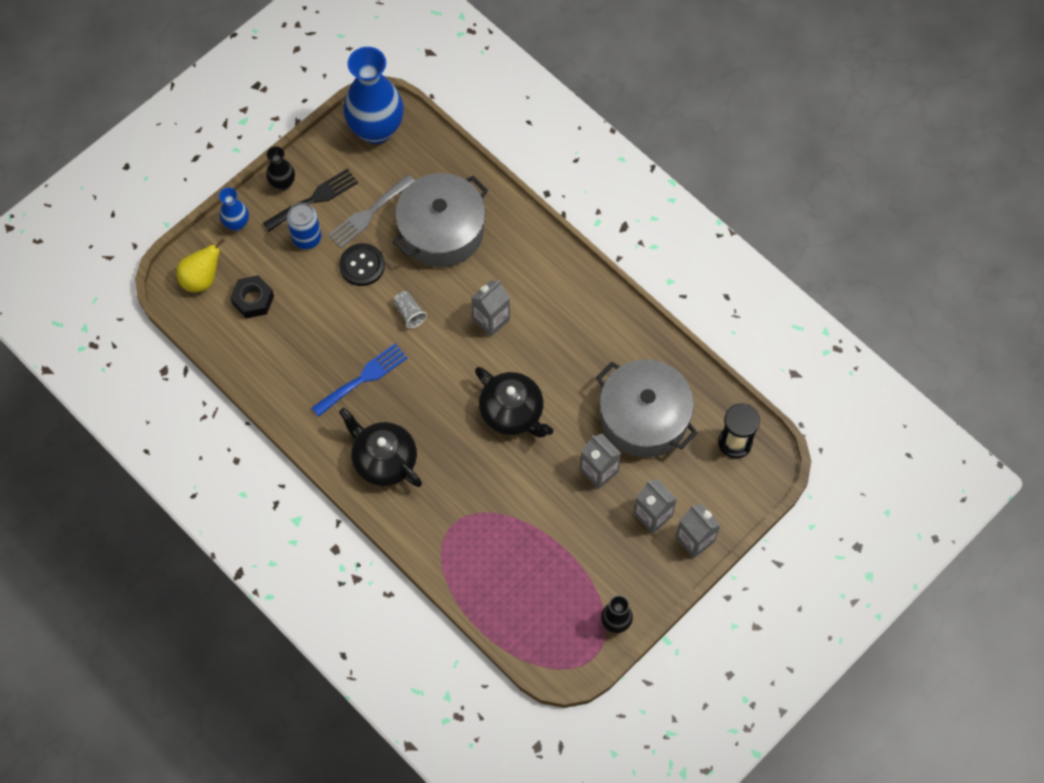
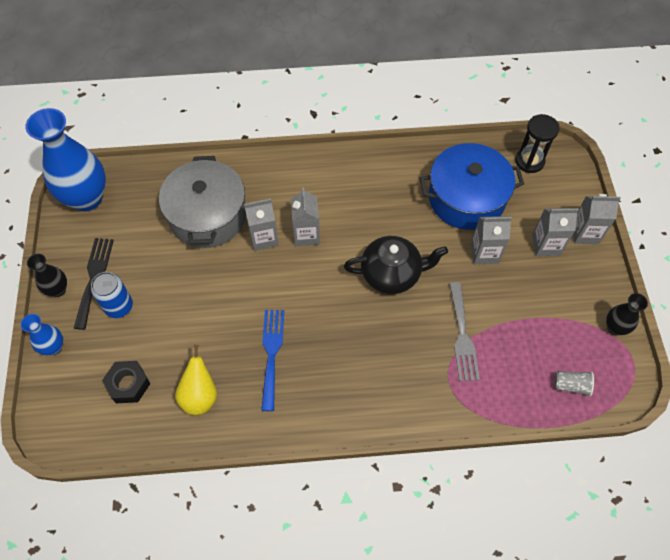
camera: 50 degrees left, 5 degrees down
yellow pear [177,238,225,292] -> yellow pear moved to [175,345,217,415]
grey fork [328,174,415,248] -> grey fork moved to [449,282,480,382]
black button [339,243,385,286] -> none
black teapot [339,408,422,487] -> none
grey cup [393,291,427,329] -> grey cup moved to [554,371,594,397]
grey pot [596,359,697,457] -> blue pot [420,143,524,230]
none -> grey carton [244,199,279,251]

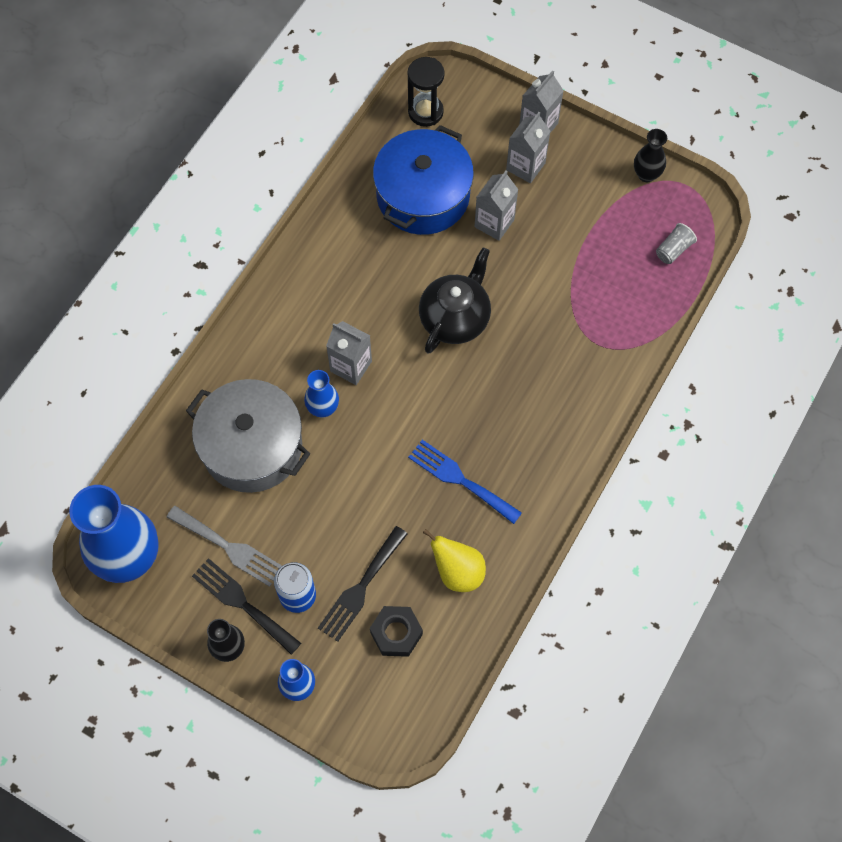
camera: 55 degrees left, 5 degrees up
grey carton [244,199,279,251] -> blue vase [304,370,339,418]
grey fork [449,282,480,382] -> grey fork moved to [167,506,282,587]
none -> black fork [318,526,408,642]

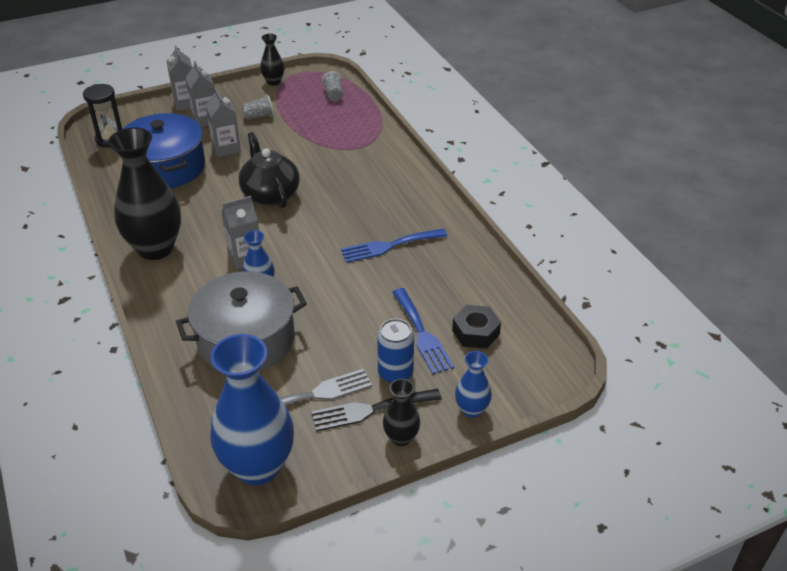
camera: 55 degrees left, 25 degrees down
black fork [318,526,408,642] -> blue fork [393,288,454,374]
yellow pear [423,529,486,592] -> none
none -> black vase [108,128,181,260]
none -> grey cup [242,95,274,120]

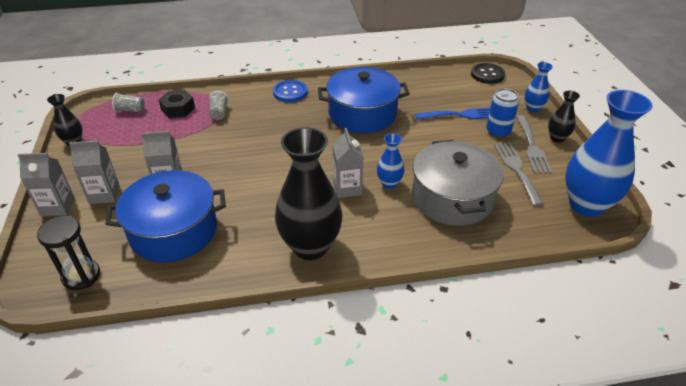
camera: 75 degrees left, 0 degrees up
black teapot [239,132,300,208] -> none
grey cup [242,95,274,120] -> grey cup moved to [209,91,228,120]
black fork [311,389,442,431] -> grey fork [516,115,552,174]
blue fork [341,229,447,263] -> blue pot [318,67,410,133]
black nut [452,305,501,349] -> black nut moved to [159,90,195,118]
none -> blue button [273,80,308,102]
none -> black button [471,63,505,84]

